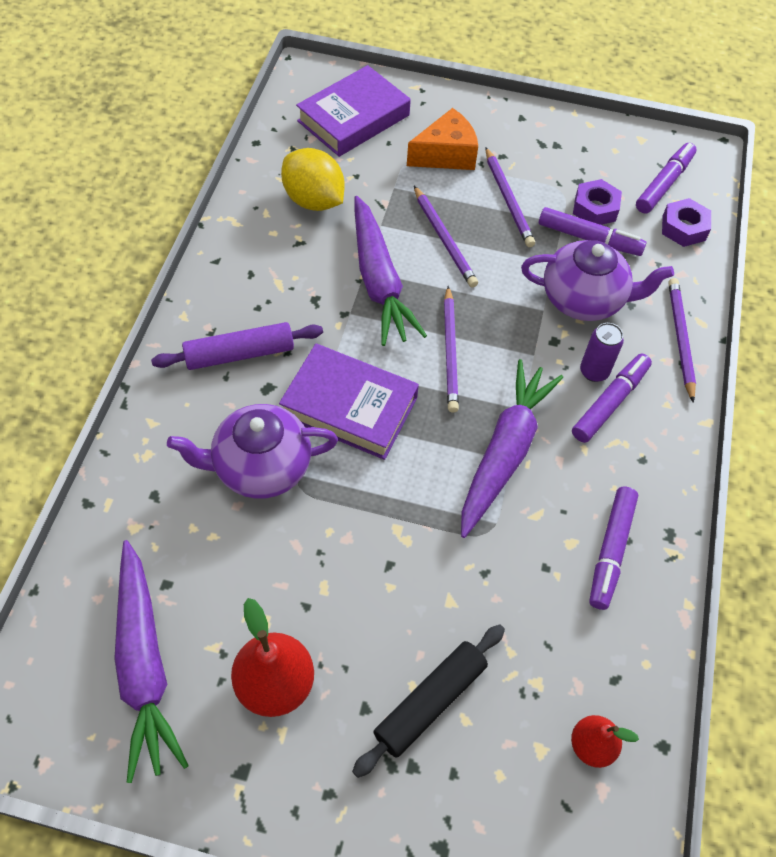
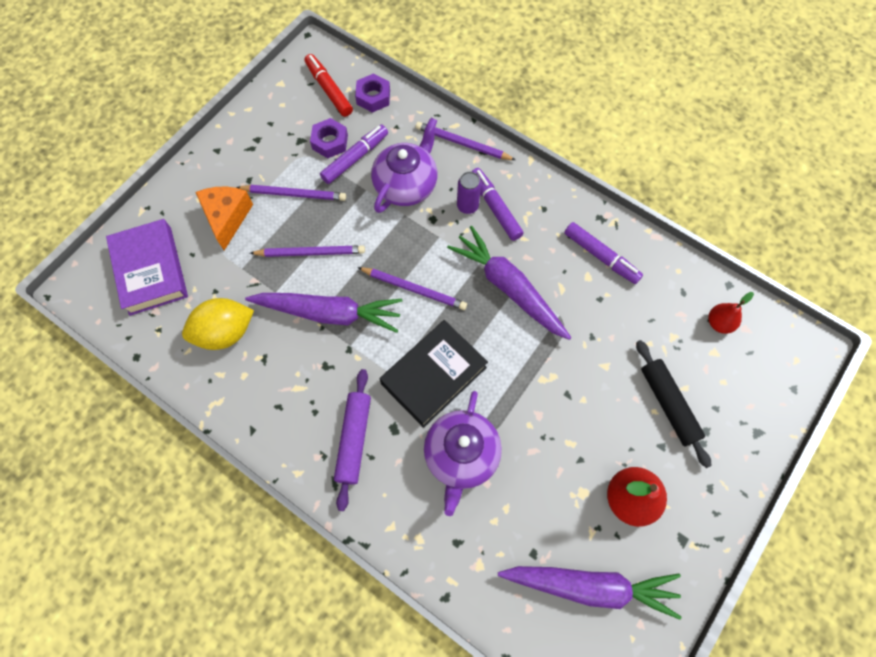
camera: 65 degrees left, 10 degrees up
purple book [279,344,419,460] -> black book [380,320,488,428]
purple marker [636,143,697,213] -> red marker [305,54,353,117]

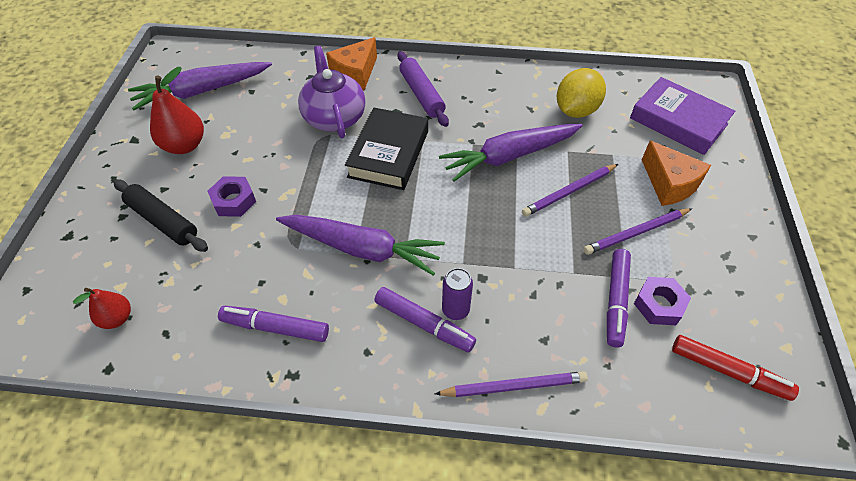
camera: 150 degrees right, 15 degrees down
purple nut [355,73,390,113] -> purple nut moved to [208,176,256,217]
purple pencil [357,267,467,310] -> none
purple teapot [371,117,437,213] -> none
none -> orange cheese [326,37,377,90]

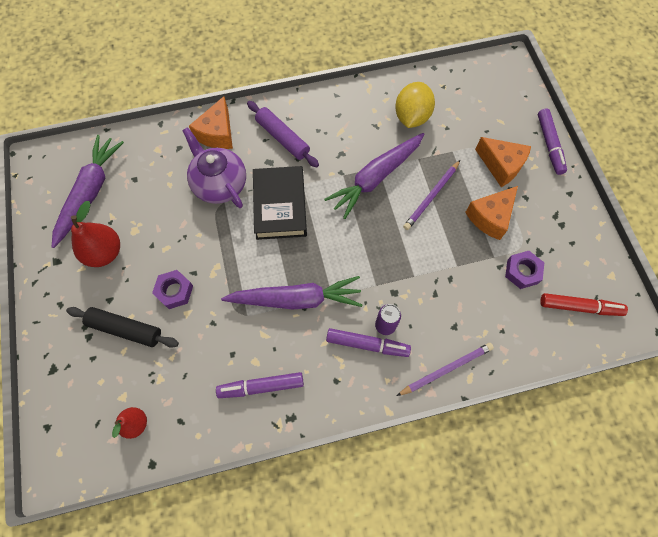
camera: 20 degrees left, 15 degrees up
purple carrot [128,62,272,110] -> purple carrot turned 150 degrees clockwise [52,135,124,248]
purple pencil [583,208,693,255] -> orange cheese [465,186,518,240]
purple marker [607,249,631,348] -> purple marker moved to [538,109,567,175]
purple book [630,77,735,155] -> none

